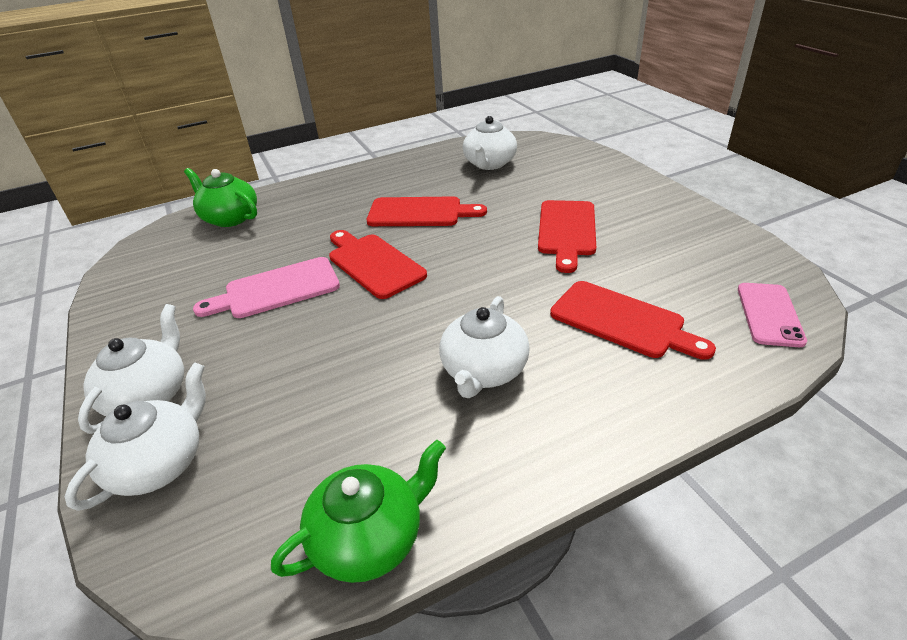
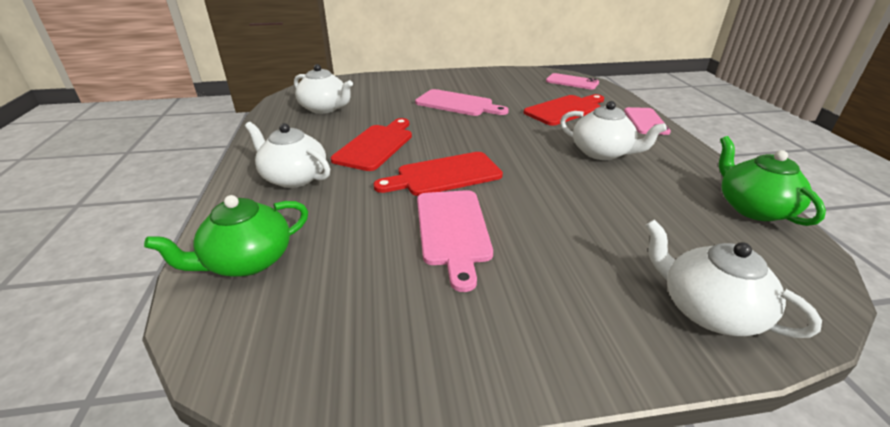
camera: 75 degrees left, 5 degrees down
white teapot [78,304,184,434] -> white teapot moved to [245,122,330,188]
red cutting board [538,200,596,273] -> pink cutting board [415,89,509,116]
none -> pink phone [624,107,671,135]

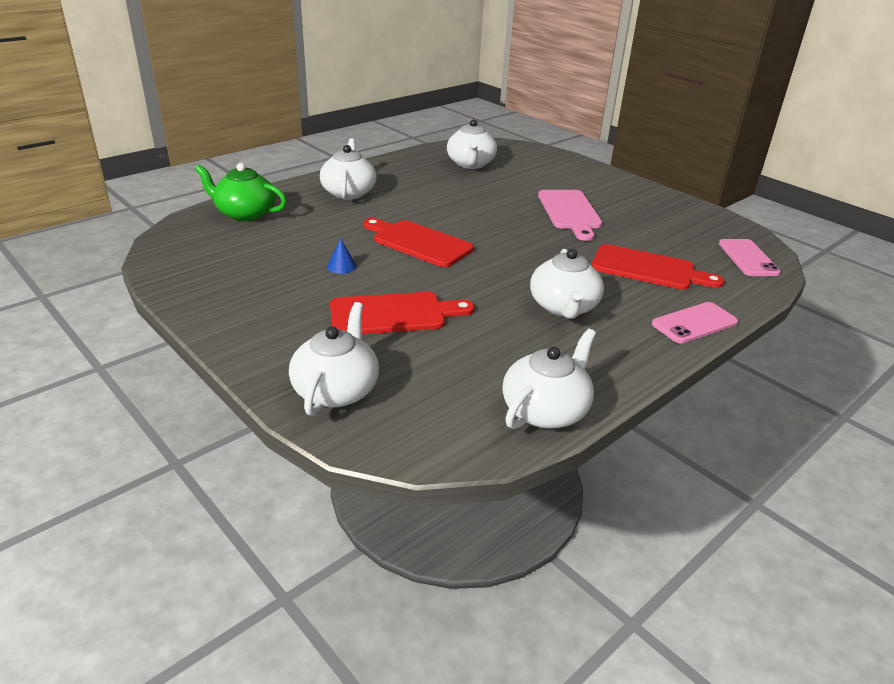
camera: 55 degrees right, 0 degrees up
red cutting board [331,118,412,171] -> red cutting board moved to [330,292,474,334]
pink cutting board [417,190,493,292] -> blue cone [327,238,357,274]
green teapot [719,136,826,226] -> white teapot [503,329,596,429]

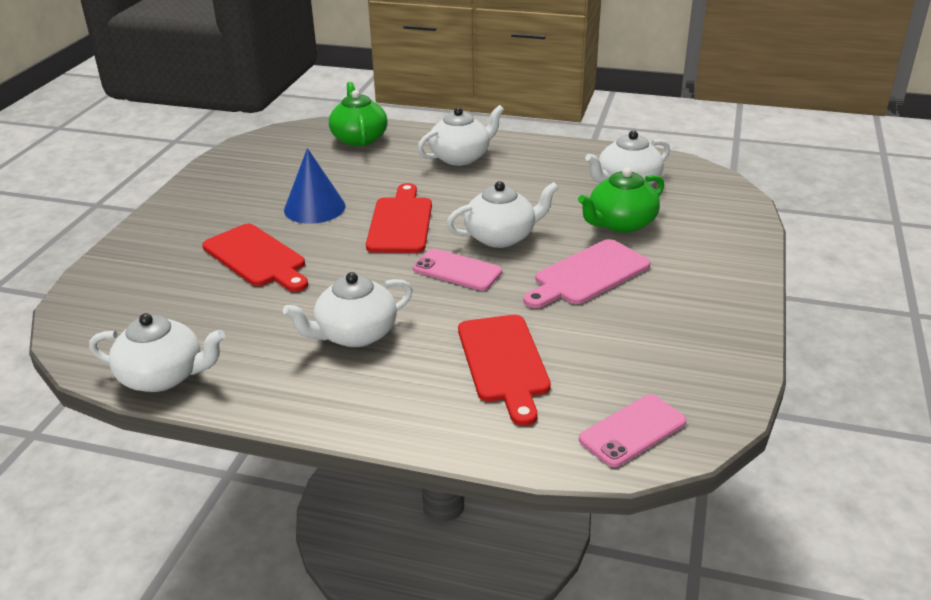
camera: 60 degrees right, 0 degrees up
white teapot [289,302,379,416] -> white teapot moved to [447,181,558,248]
blue cone [327,238,357,274] -> blue cone [284,148,345,224], size x2.11
pink phone [652,302,738,344] -> pink phone moved to [413,249,502,291]
none -> green teapot [578,167,664,233]

